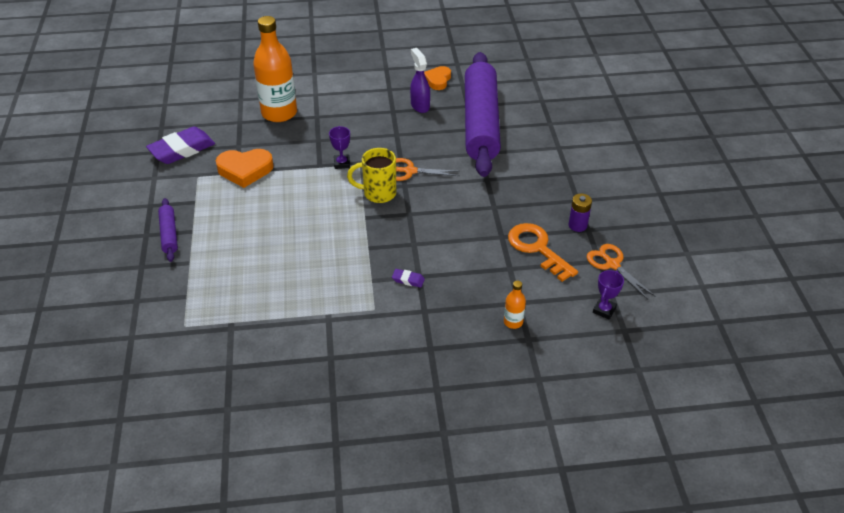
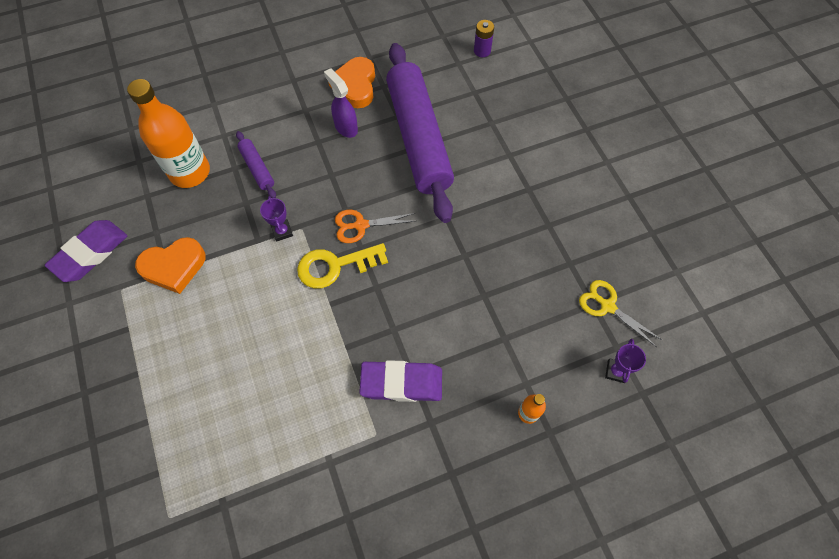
camera: 15 degrees left, 20 degrees up
purple rolling pin [158,198,178,262] -> purple rolling pin moved to [236,131,276,198]
yellow mug [347,148,396,203] -> yellow key [297,243,388,288]
purple eraser [392,269,425,288] -> purple eraser [359,360,442,402], size x2.33
orange heart [424,66,451,90] -> orange heart [328,57,375,108], size x1.54
orange key [508,223,578,282] -> none
purple battery [568,194,592,232] -> purple battery moved to [474,20,494,57]
orange scissors [587,244,655,300] -> yellow scissors [579,280,662,347]

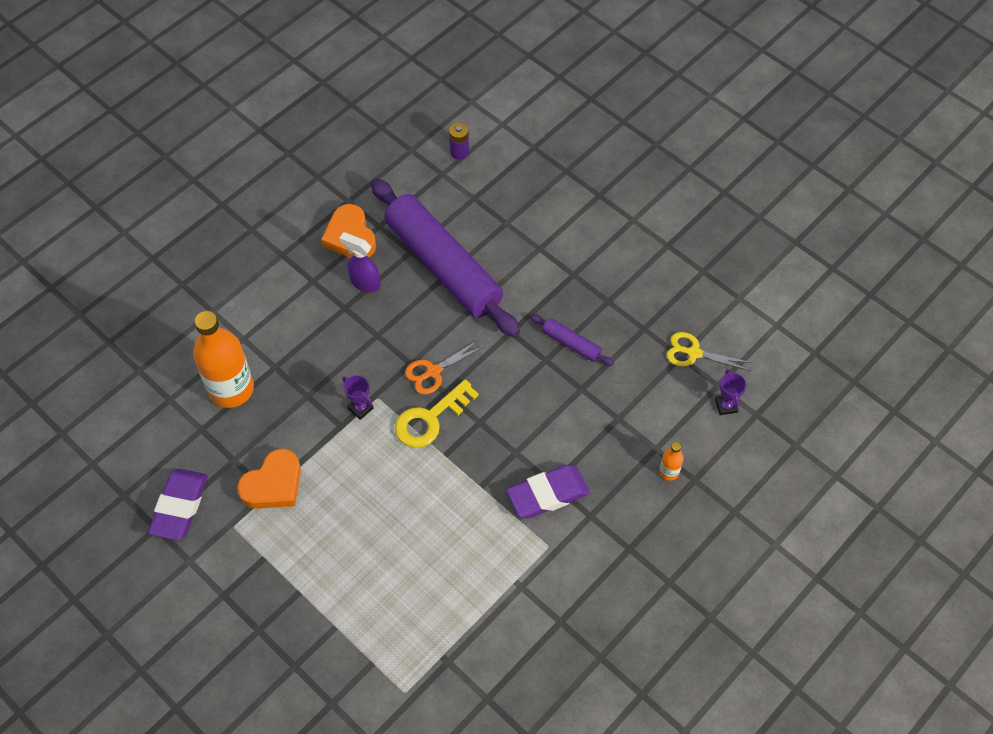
camera: 25 degrees left, 5 degrees down
purple rolling pin [236,131,276,198] -> purple rolling pin moved to [530,314,614,366]

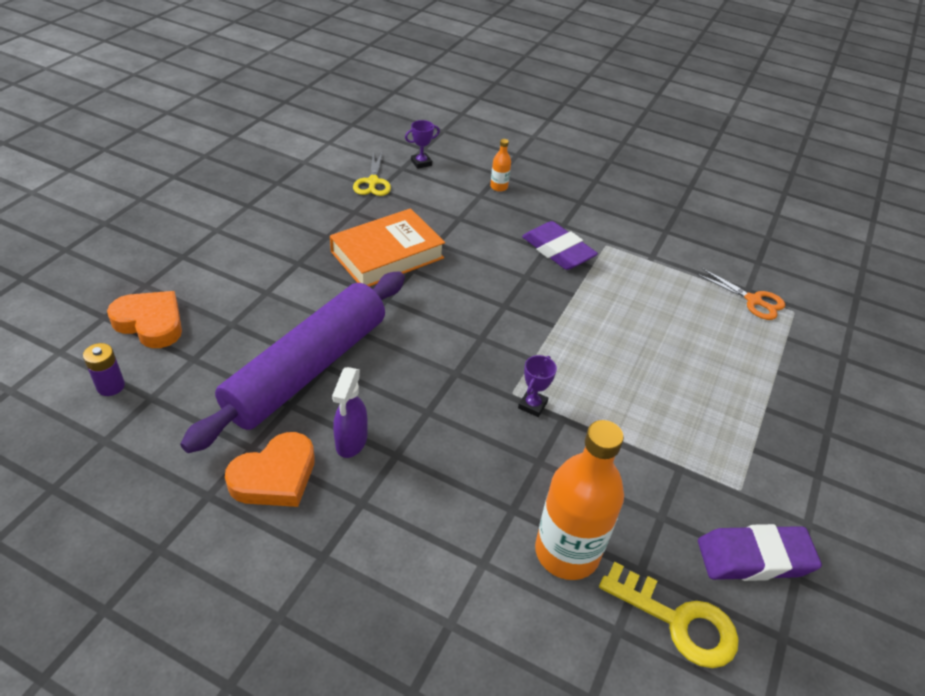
camera: 110 degrees left, 15 degrees down
orange heart [237,449,301,509] -> orange heart moved to [107,291,182,348]
yellow key [395,379,479,448] -> yellow key moved to [599,561,739,668]
orange scissors [405,339,485,395] -> orange scissors moved to [696,268,785,320]
purple rolling pin [530,314,614,366] -> orange book [330,208,445,287]

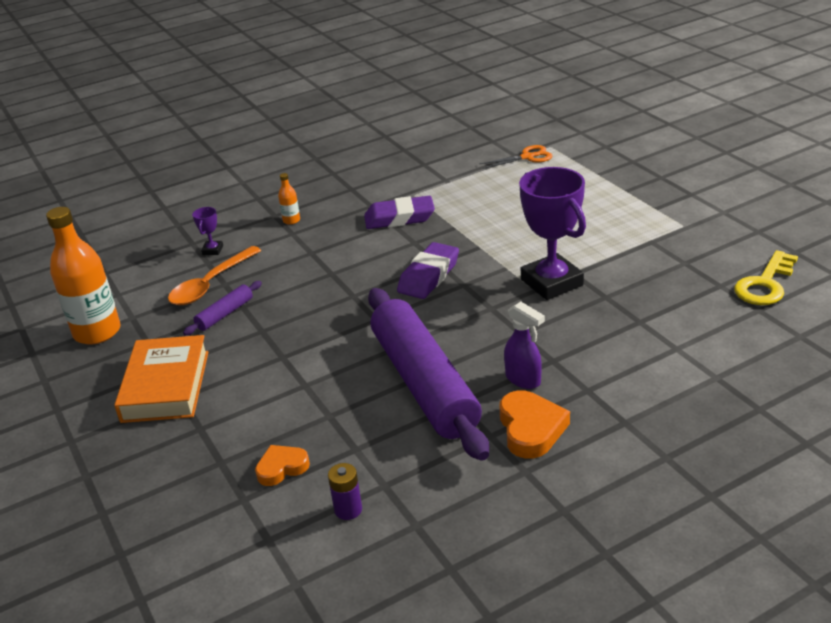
camera: 50 degrees left, 10 degrees down
orange heart [107,291,182,348] -> orange heart [255,445,310,486], size x0.65
orange book [330,208,445,287] -> orange book moved to [114,335,209,423]
yellow scissors [353,152,391,196] -> orange spoon [168,246,262,305]
purple trophy [518,355,557,417] -> purple trophy [519,167,586,300], size x2.38
orange bottle [535,420,624,580] -> orange bottle moved to [46,207,121,345]
yellow key [599,561,739,668] -> yellow key turned 150 degrees clockwise [734,250,798,305]
purple eraser [698,524,822,581] -> purple eraser moved to [397,242,459,299]
none -> purple rolling pin [183,281,262,335]

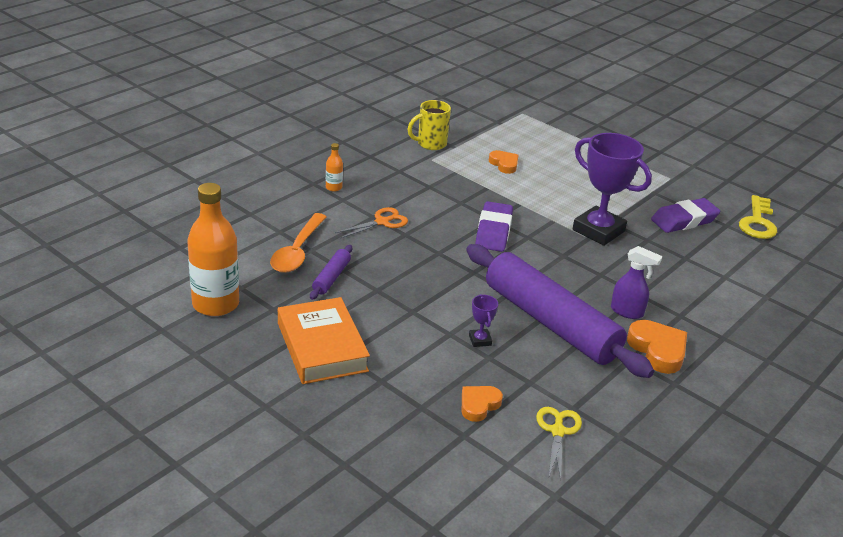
camera: 25 degrees left, 0 degrees up
purple trophy [192,207,223,255] -> purple trophy moved to [469,294,498,347]
purple battery [328,463,362,520] -> yellow scissors [536,407,582,480]
purple eraser [364,196,435,229] -> purple eraser moved to [651,198,720,233]
orange scissors [479,145,552,169] -> orange scissors moved to [335,207,408,239]
none -> yellow mug [407,100,451,150]
none -> orange heart [489,150,519,174]

